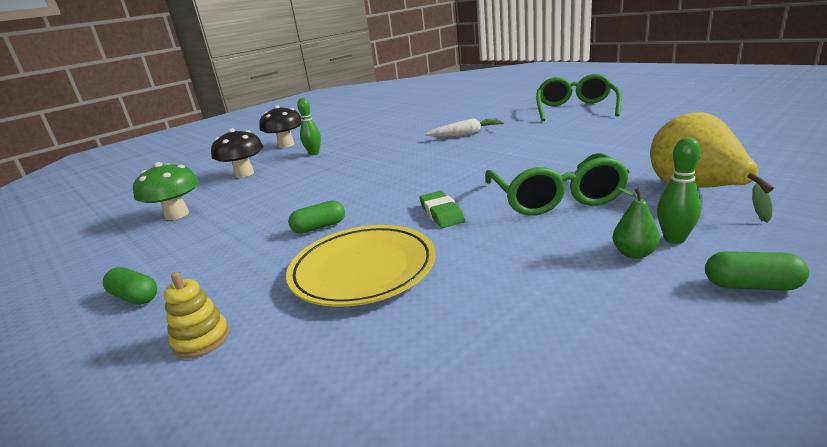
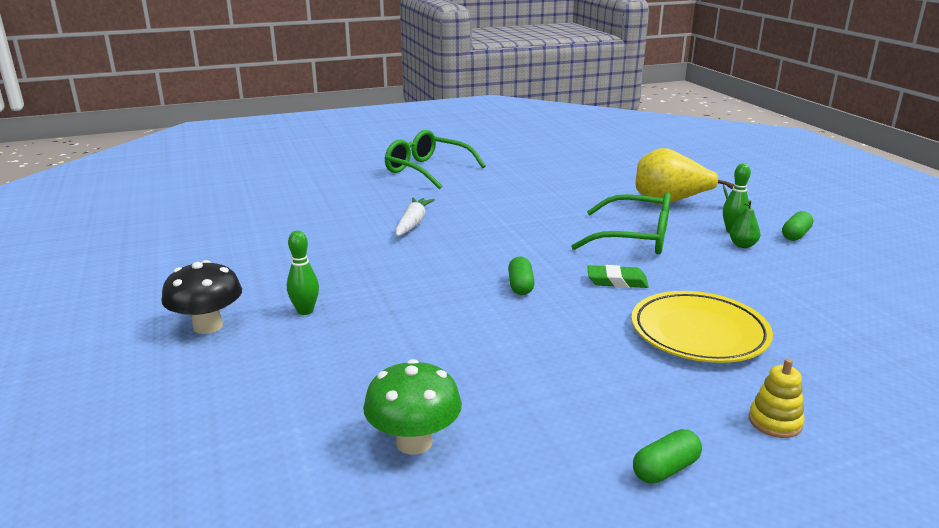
camera: 70 degrees left, 0 degrees up
black mushroom [211,129,263,178] -> none
green capsule [288,200,345,234] -> green capsule moved to [508,257,535,295]

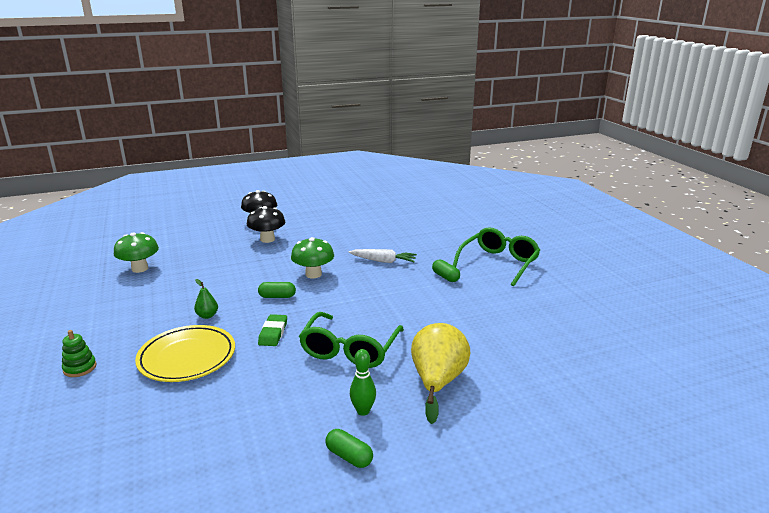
camera: 90 degrees right, 0 degrees up
green bowling pin [287,230,319,315] -> black mushroom [247,206,285,243]
green capsule [633,429,702,484] -> green capsule moved to [432,259,460,282]
green pear [730,201,760,248] -> green pear moved to [194,279,218,319]
yellow stacking toy [749,358,805,438] -> green stacking toy [62,330,97,377]
none -> green mushroom [291,237,334,278]

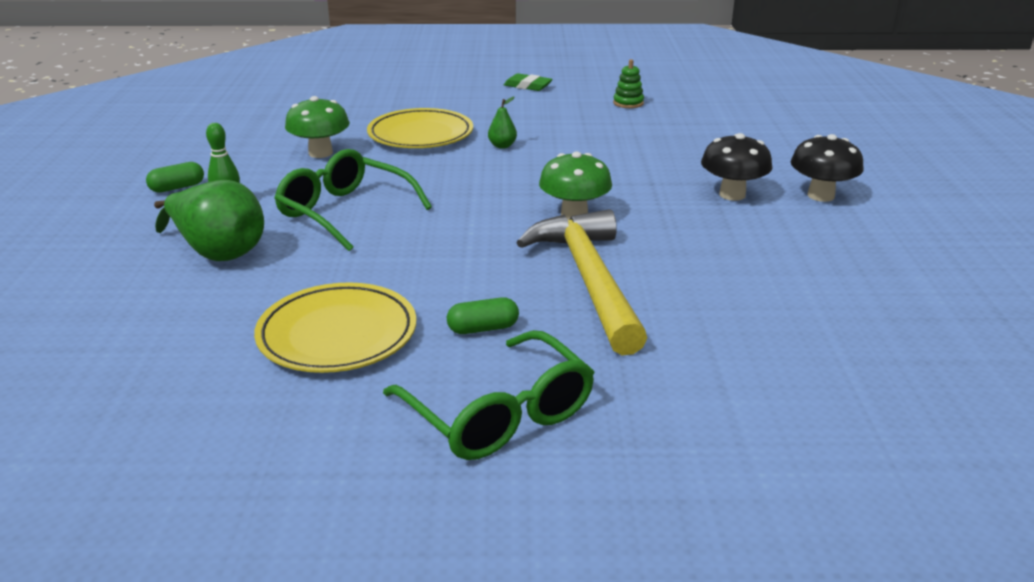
camera: 110 degrees right, 5 degrees up
green stacking toy [62,330,97,377] -> green stacking toy moved to [613,59,644,108]
green mushroom [114,232,159,273] -> green mushroom moved to [285,96,350,158]
green capsule [258,282,296,298] -> none
green eraser [258,314,287,346] -> green eraser moved to [504,73,553,91]
white carrot [348,249,417,263] -> yellow hammer [516,209,647,356]
yellow pear [411,323,470,424] -> green pear [154,180,264,261]
none -> yellow plate [254,282,416,373]

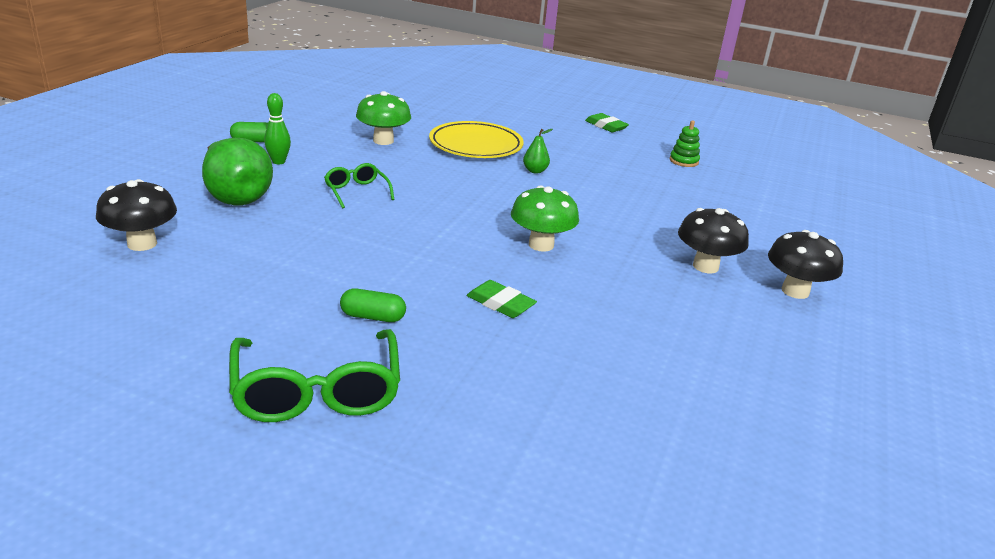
camera: 20 degrees right, 0 degrees up
yellow plate [254,282,416,373] -> none
green glasses [274,149,432,251] -> green glasses [324,163,394,209], size x0.55
yellow hammer [516,209,647,356] -> green eraser [466,280,537,318]
none -> black mushroom [96,179,177,251]

